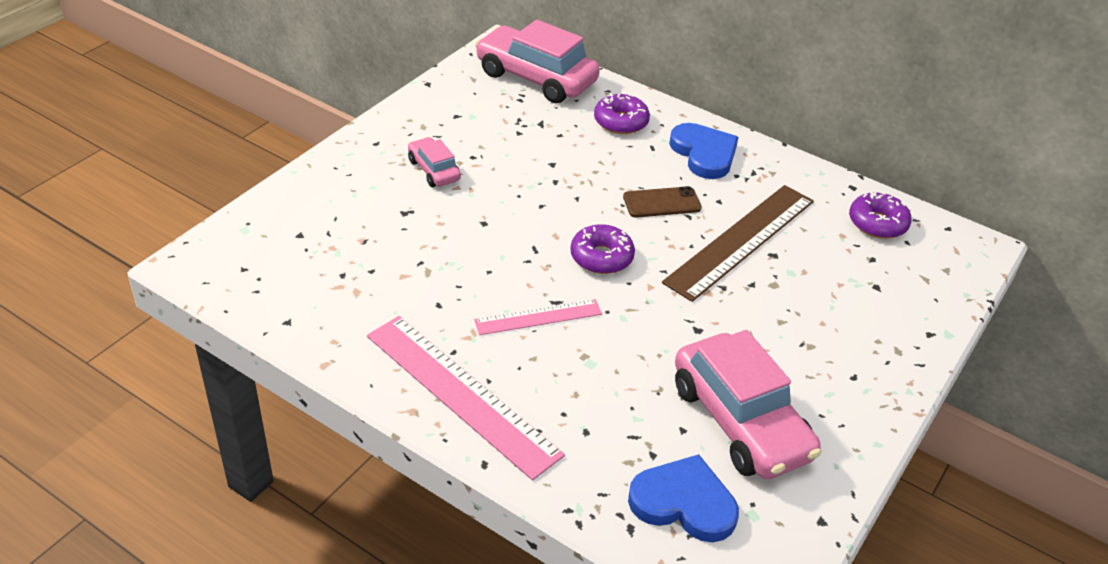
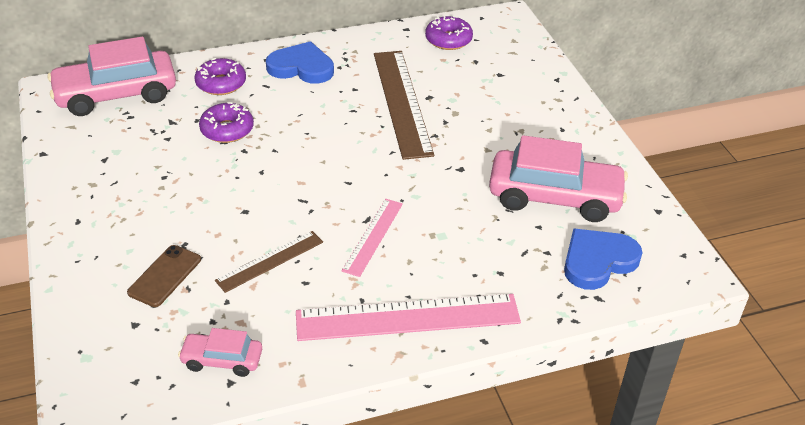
camera: 50 degrees left, 0 degrees up
pink car [408,137,461,187] -> pink car moved to [178,328,262,377]
purple donut [570,224,635,274] -> purple donut moved to [199,102,254,143]
brown phone [623,186,702,218] -> brown phone moved to [127,245,201,307]
none -> brown ruler [215,231,323,293]

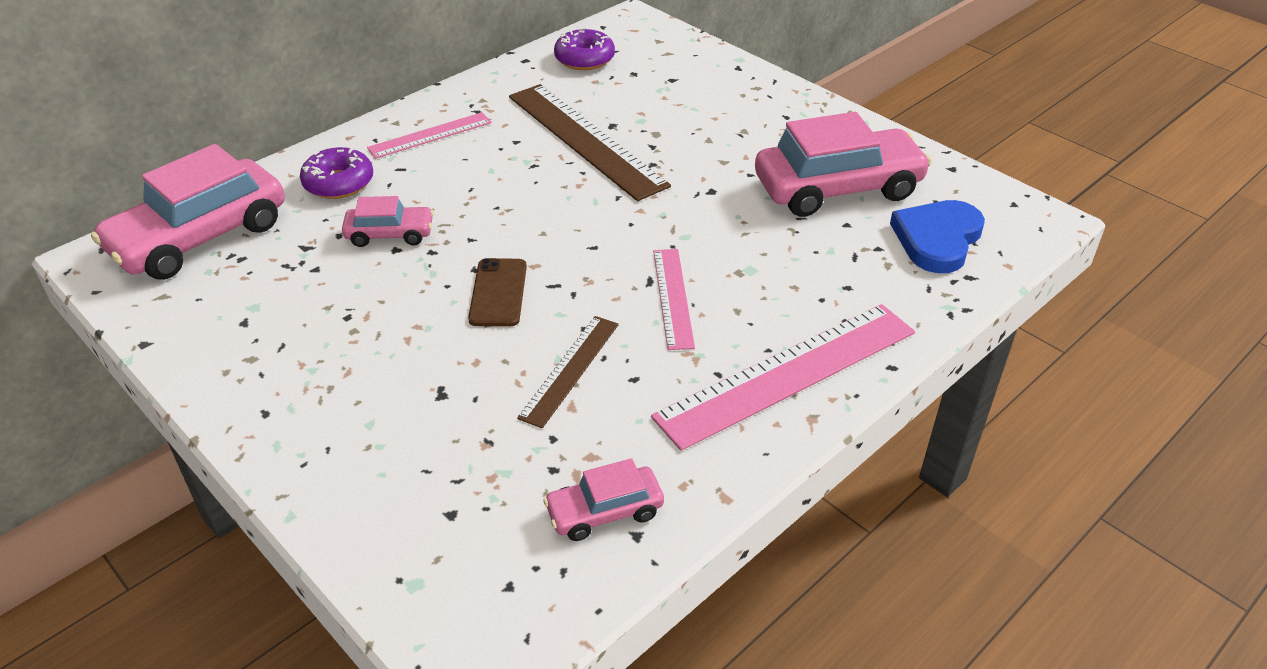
camera: 25 degrees left, 0 degrees up
brown phone [127,245,201,307] -> brown phone moved to [468,258,527,326]
purple donut [199,102,254,143] -> pink car [342,196,434,247]
blue heart [266,41,334,84] -> pink ruler [367,112,492,159]

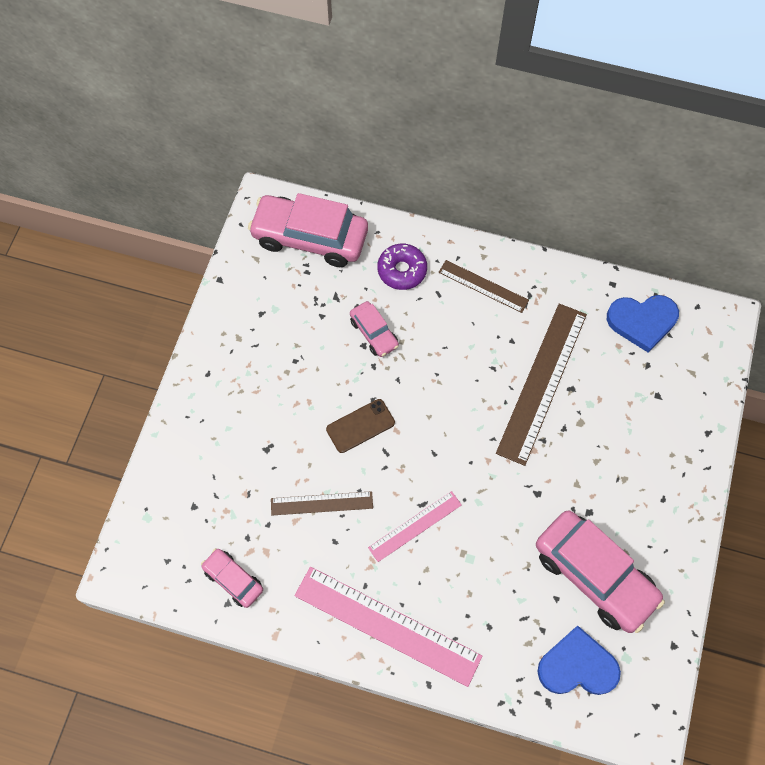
camera: 60 degrees right, 25 degrees up
pink ruler [367,112,492,159] -> brown ruler [438,260,529,313]
purple donut [554,28,615,70] -> blue heart [607,295,679,353]

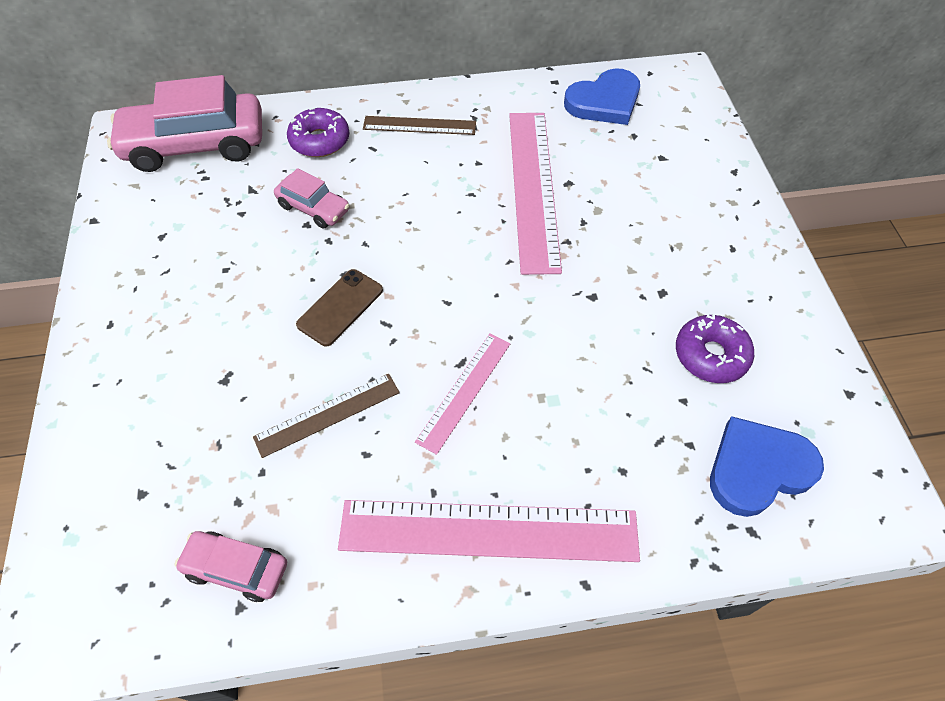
camera: 25 degrees left, 10 degrees down
brown ruler [496,304,587,466] -> pink ruler [509,113,562,275]
pink car [536,510,665,633] -> purple donut [676,313,754,383]

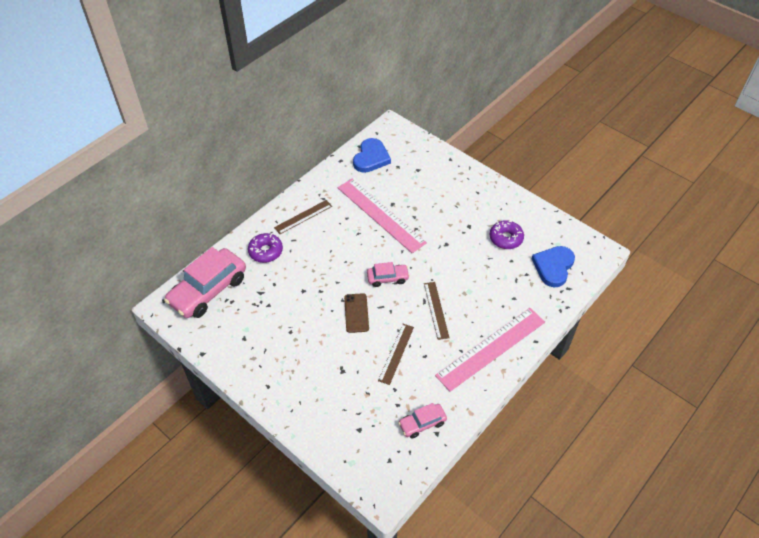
camera: 40 degrees left, 5 degrees down
pink car [274,168,350,229] -> pink car moved to [367,262,410,287]
pink ruler [415,334,510,455] -> brown ruler [424,282,449,340]

